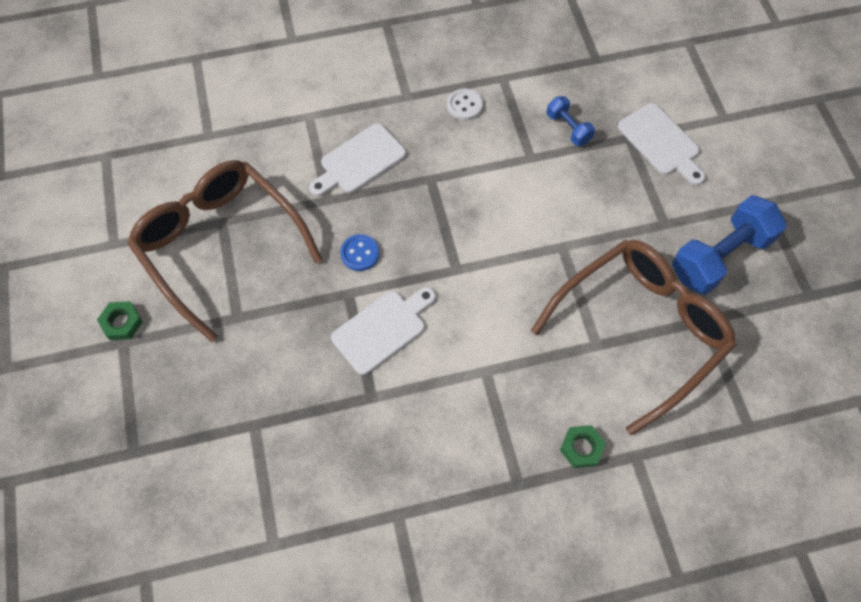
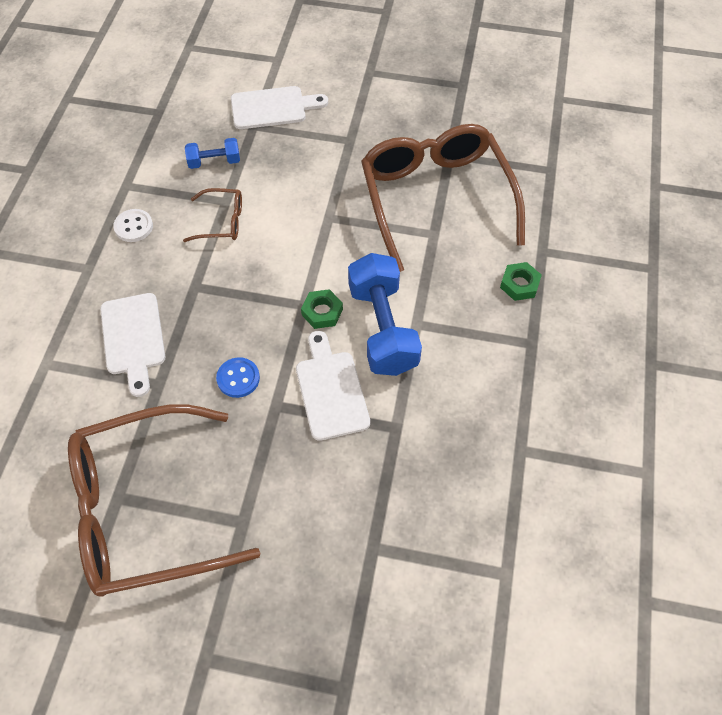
camera: 65 degrees left, 5 degrees down
green nut [97,301,143,340] -> green nut moved to [301,289,343,329]
blue dumbbell [672,195,787,295] -> blue dumbbell moved to [348,253,422,376]
none -> brown glasses [183,188,242,242]

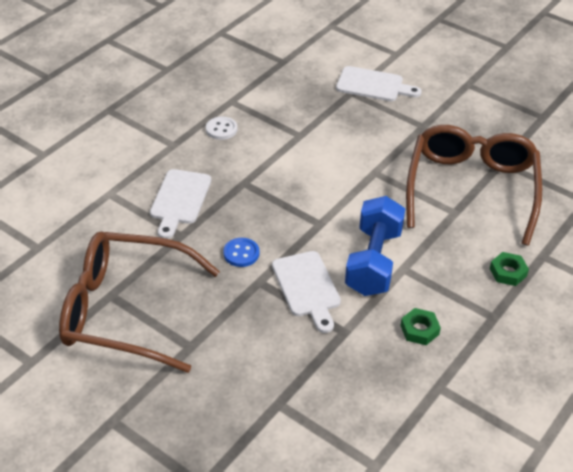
camera: 25 degrees right, 15 degrees down
brown glasses [183,188,242,242] -> none
blue dumbbell [185,138,240,169] -> none
white cutting board [296,331,370,441] -> white cutting board turned 150 degrees clockwise [272,251,341,333]
green nut [301,289,343,329] -> green nut moved to [400,308,441,345]

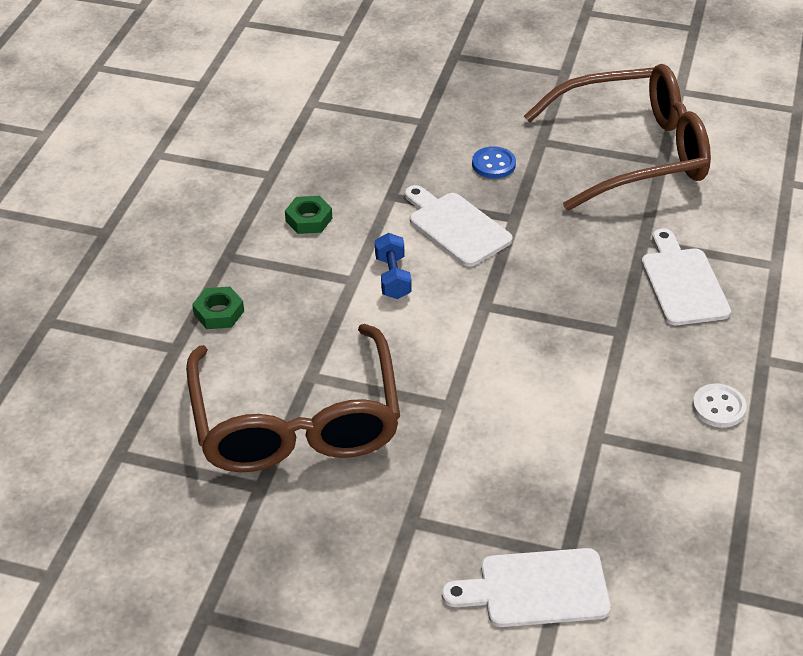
camera: 160 degrees right, 0 degrees up
blue button [223,238,259,267] -> blue button moved to [472,146,516,179]
blue dumbbell [345,196,405,296] -> blue dumbbell [375,233,411,299], size x0.51

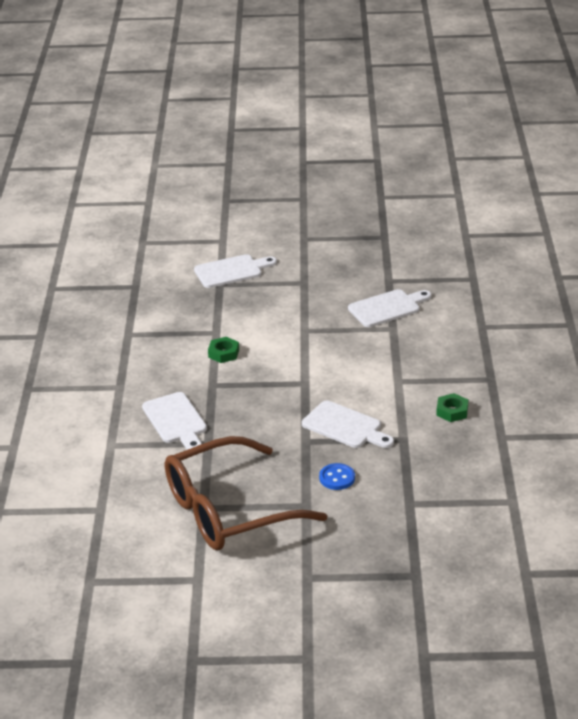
camera: 165 degrees right, 10 degrees down
brown glasses [186,324,400,472] -> white cutting board [348,289,432,327]
green nut [192,287,244,329] -> green nut moved to [208,337,239,363]
blue dumbbell [375,233,411,299] -> none
white button [692,384,747,428] -> none

